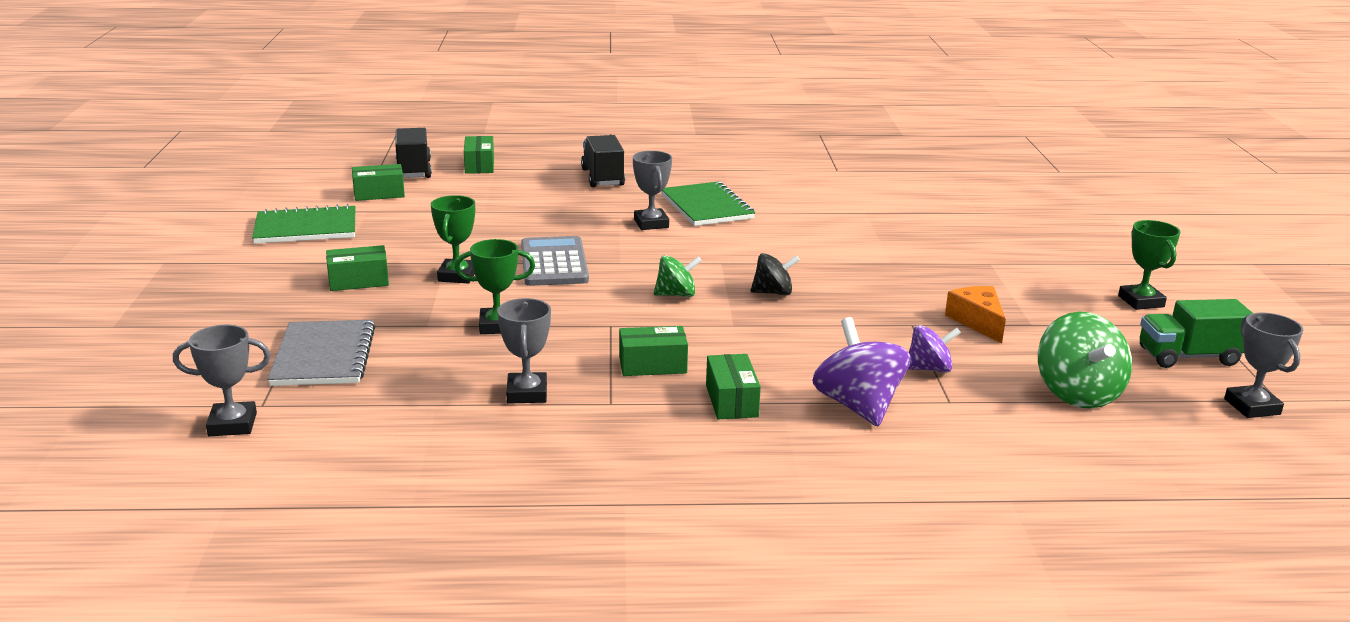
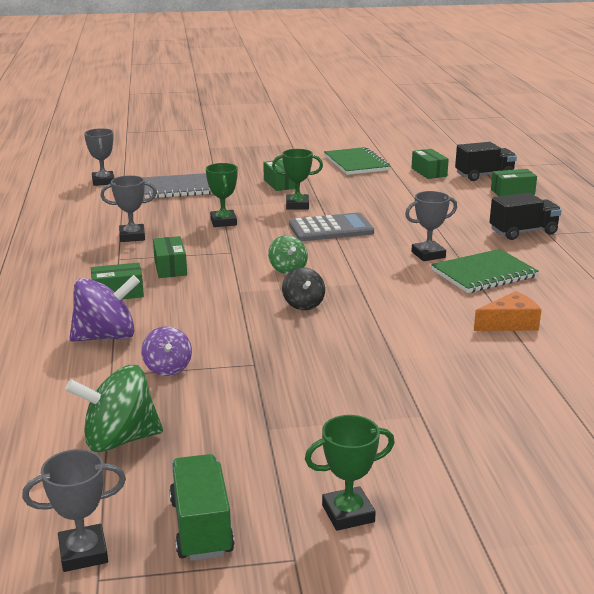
camera: 85 degrees right, 0 degrees up
orange cheese [945,286,1006,343] -> orange cheese moved to [474,291,541,331]

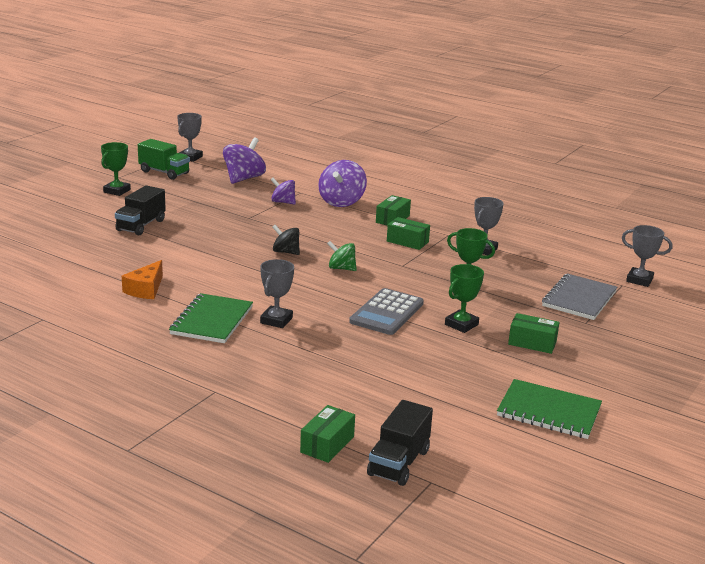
camera: 130 degrees right, 0 degrees up
green spinning top [65,365,163,452] -> purple spinning top [223,137,266,184]
green box [412,149,449,179] -> none
black truck [489,193,562,240] -> black truck moved to [115,185,166,236]

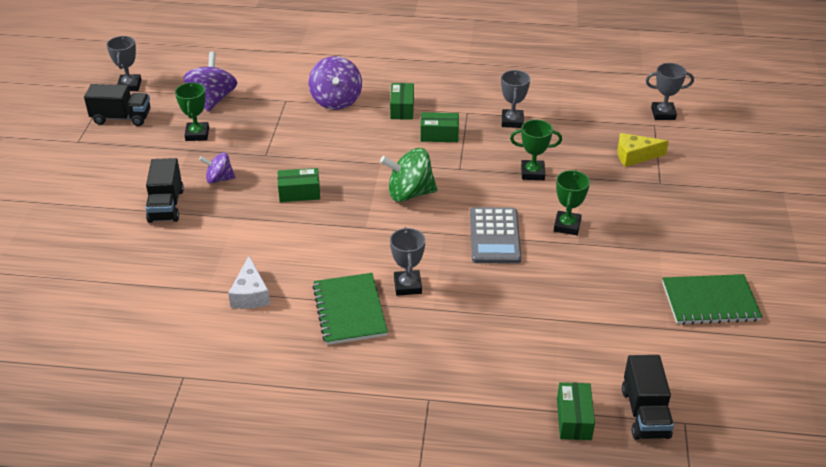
camera: 25 degrees left, 15 degrees up
green trophy [101,142,131,196] -> green trophy moved to [175,82,209,141]
orange cheese [122,260,163,299] -> white cheese [228,256,270,309]
green truck [138,139,190,180] -> black truck [84,84,150,126]
purple spinning top [271,178,296,205] -> purple spinning top moved to [199,152,236,184]
black spinning top [273,225,300,255] -> none
green spinning top [327,241,357,271] -> green spinning top [380,148,437,202], size x1.66
green box [508,313,560,354] -> green box moved to [277,168,320,202]
grey notebook [542,274,617,320] -> yellow cheese [617,133,669,167]

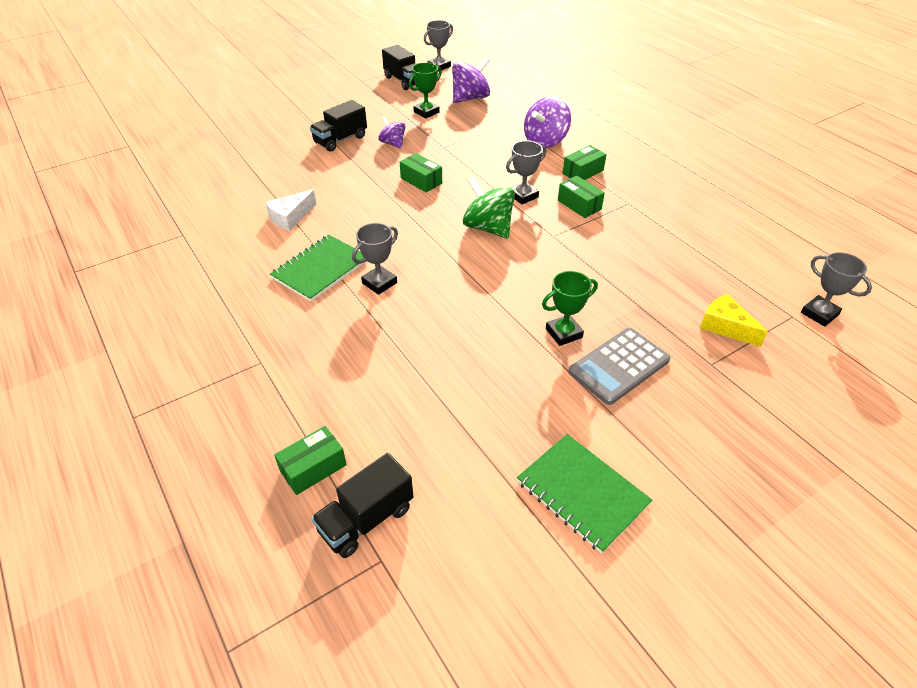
camera: 50 degrees right, 5 degrees up
grey calculator [470,207,522,264] -> grey calculator moved to [569,328,671,405]
grey trophy [501,70,530,128] -> grey trophy moved to [506,140,546,204]
green trophy [510,119,562,180] -> none

